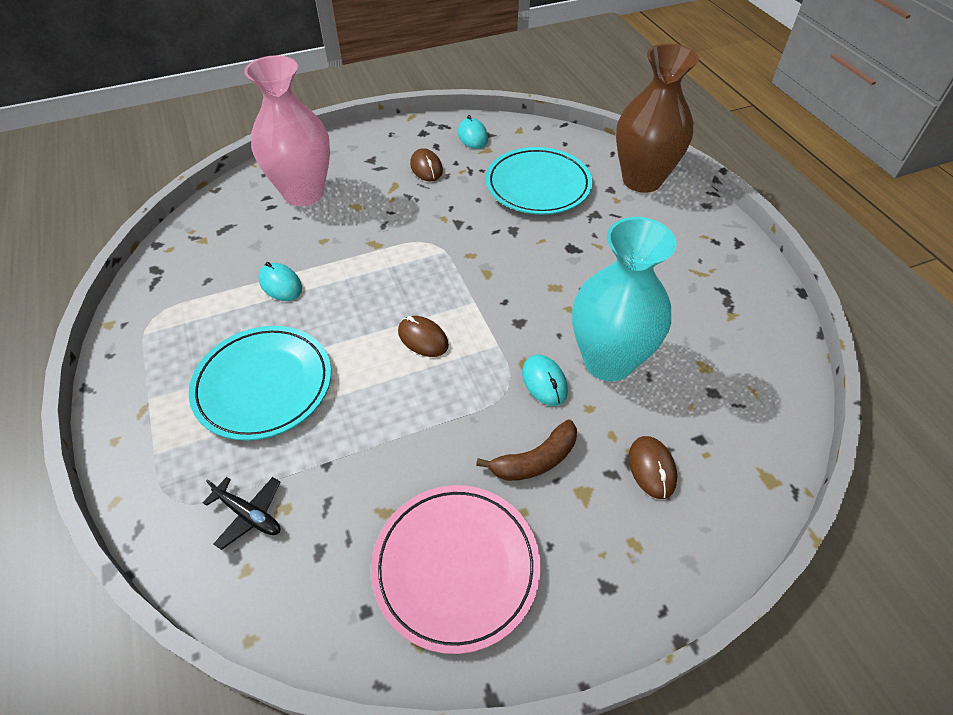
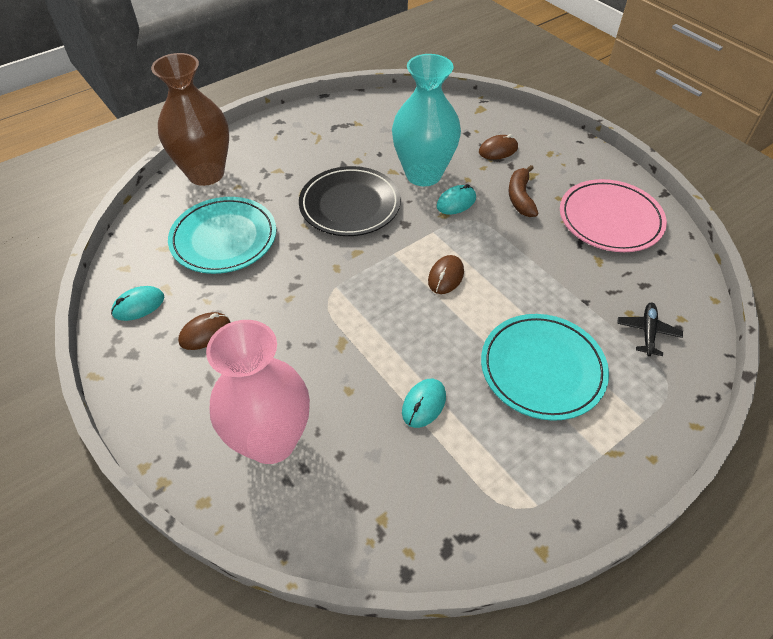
camera: 105 degrees left, 0 degrees up
brown banana [476,420,577,481] -> brown banana turned 135 degrees counterclockwise [508,165,539,217]
none -> black plate [299,166,401,236]

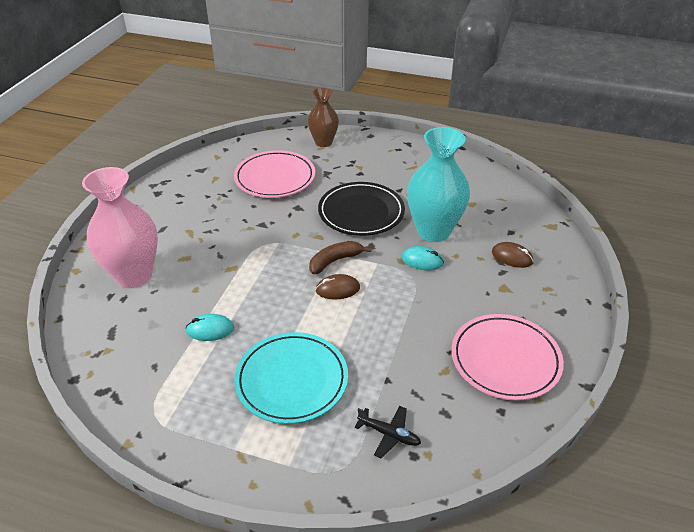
camera: 55 degrees right, 10 degrees down
turquoise mouse [111,286,164,321] -> none
brown vase [151,53,229,186] -> brown vase [308,88,339,147], size x0.61
turquoise plate [168,197,276,274] -> pink plate [234,150,315,198]
brown mouse [178,312,231,350] -> none
brown banana [508,165,539,217] -> brown banana moved to [309,241,372,275]
black plane [617,303,683,356] -> black plane turned 45 degrees clockwise [355,406,421,459]

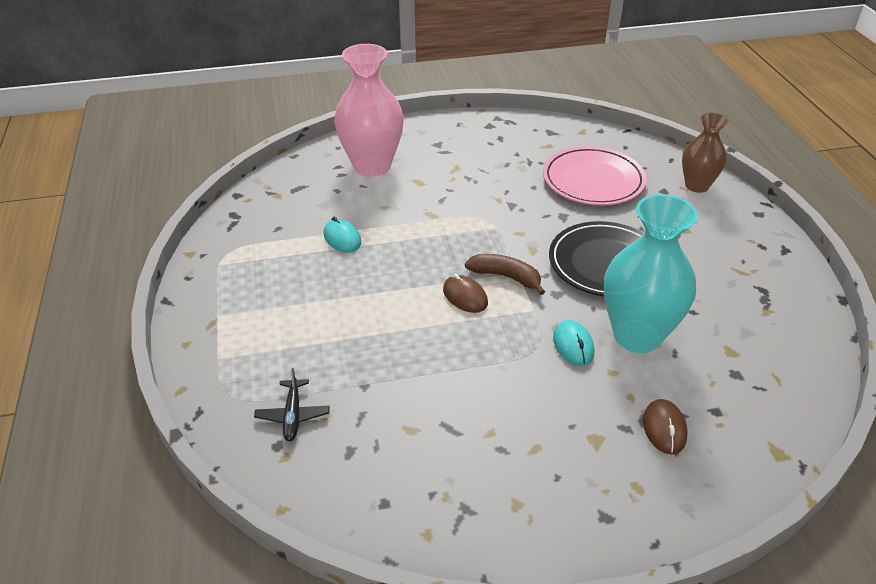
camera: 60 degrees right, 0 degrees up
turquoise plate [234,332,348,424] -> none
pink plate [451,314,564,401] -> none

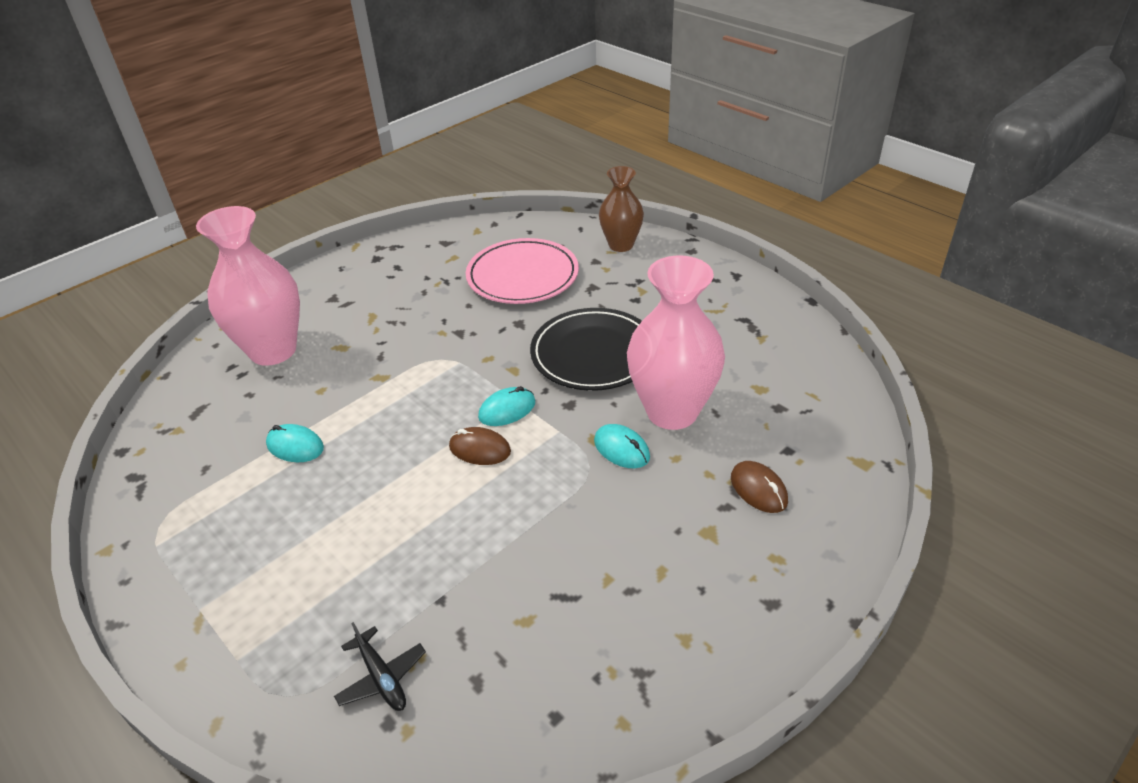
camera: 30 degrees left, 0 degrees up
brown banana [465,254,545,295] -> turquoise mouse [478,386,535,426]
turquoise vase [604,194,698,353] -> pink vase [627,255,725,430]

